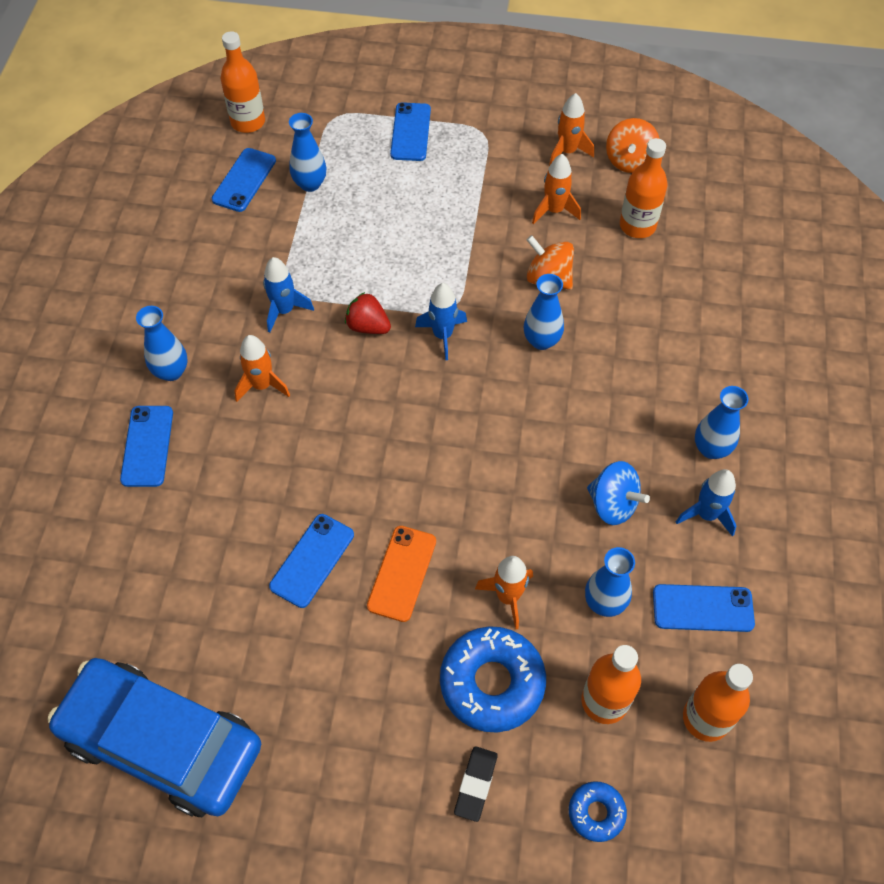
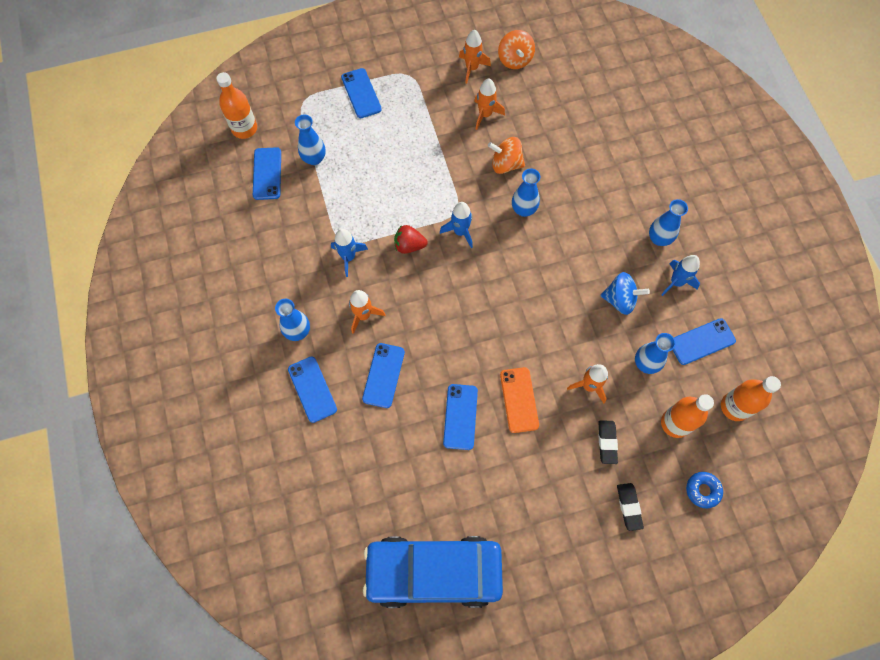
camera: 25 degrees left, 10 degrees up
blue donut [440,626,546,733] -> black eraser [599,420,618,464]
orange bottle [620,138,667,238] -> none
none -> blue phone [362,343,405,408]

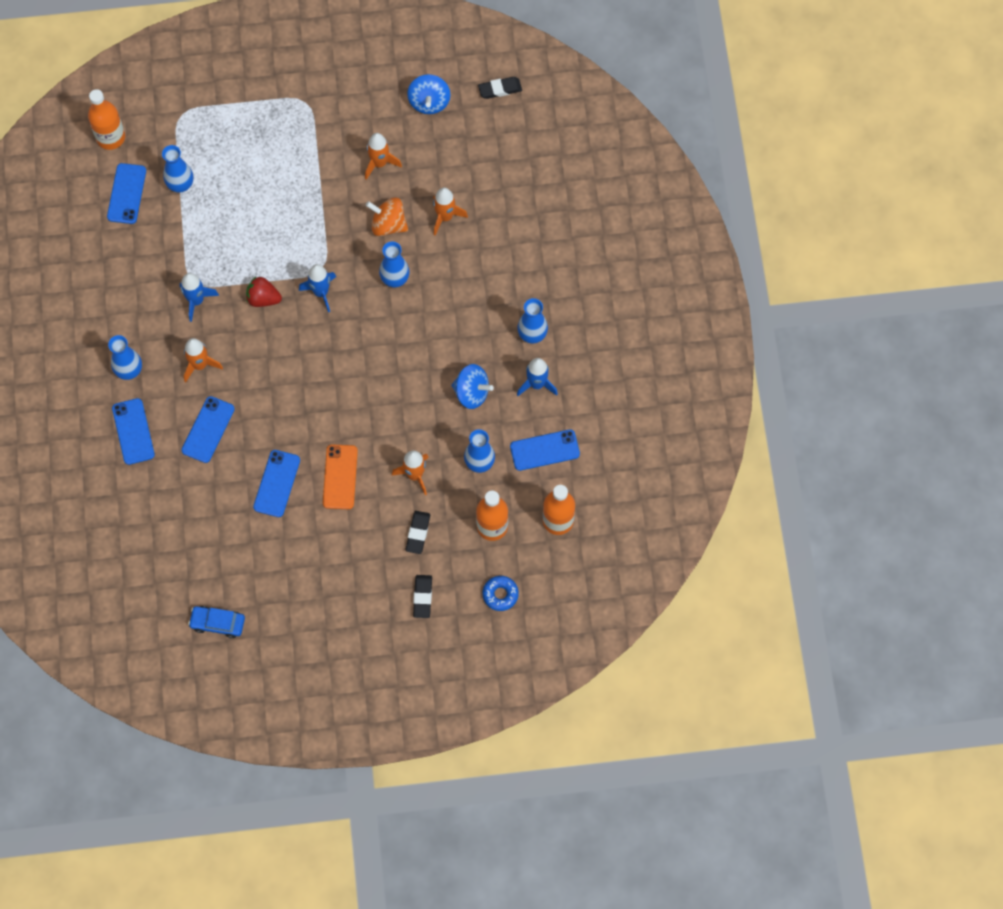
camera: 10 degrees right, 0 degrees up
blue phone [341,68,382,118] -> none
blue car [363,536,503,608] -> blue car [188,606,245,638], size x0.41
orange rocket [459,30,491,84] -> orange rocket moved to [433,188,468,235]
orange spinning top [498,30,535,69] -> blue spinning top [407,74,451,114]
none -> black eraser [478,77,522,99]

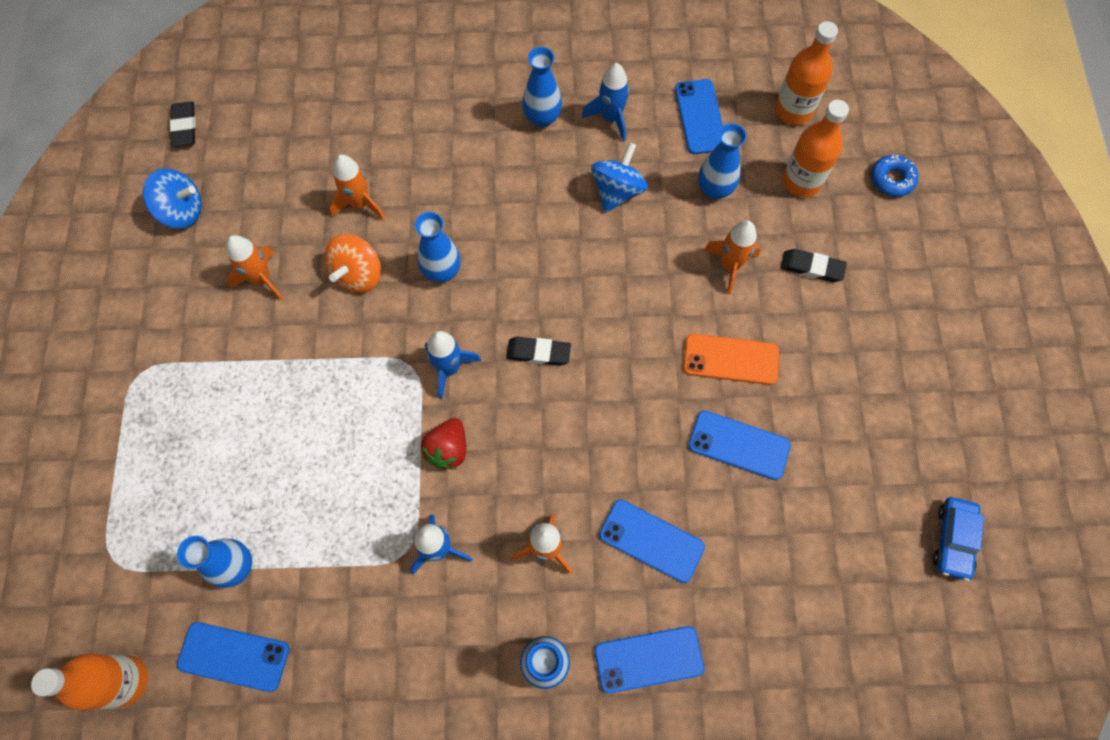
camera: 85 degrees left, 0 degrees up
black eraser [413,575,432,618] -> black eraser moved to [506,337,571,366]

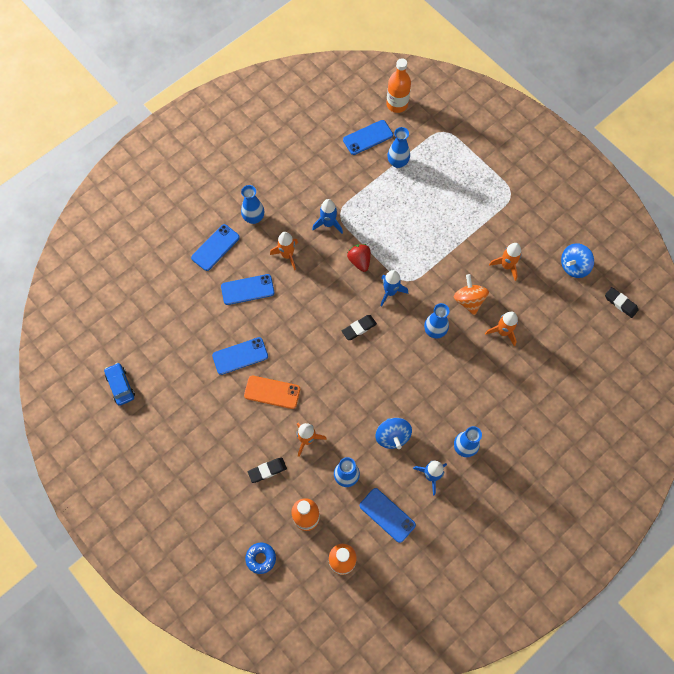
camera: 140 degrees right, 0 degrees up
orange phone [683,334,779,385] -> orange phone turned 45 degrees clockwise [244,376,300,409]

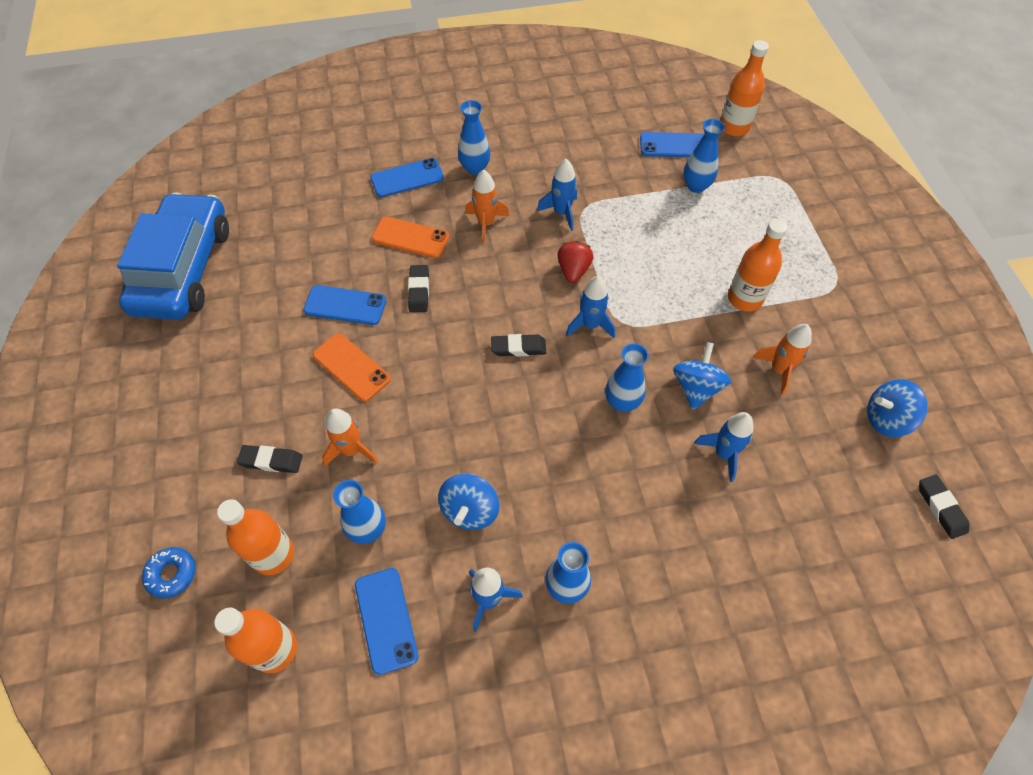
camera: 30 degrees right, 10 degrees down
blue car [104,363,135,406] -> blue car [117,192,229,320], size x2.44
blue phone [221,274,275,305] -> orange phone [372,217,449,258]
orange spinning top [453,274,489,315] -> blue spinning top [673,342,731,410]
orange rocket [485,312,518,346] -> blue rocket [694,412,754,482]
none -> black eraser [408,265,429,312]
none -> orange bottle [728,219,788,312]

